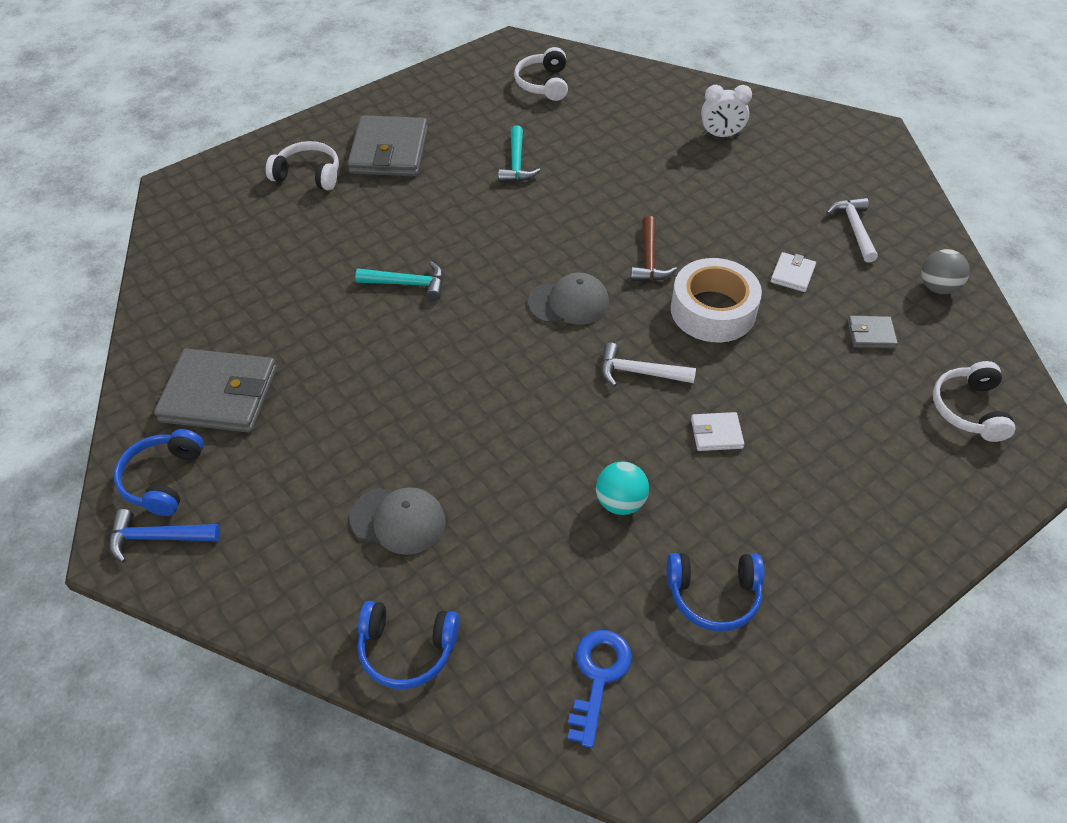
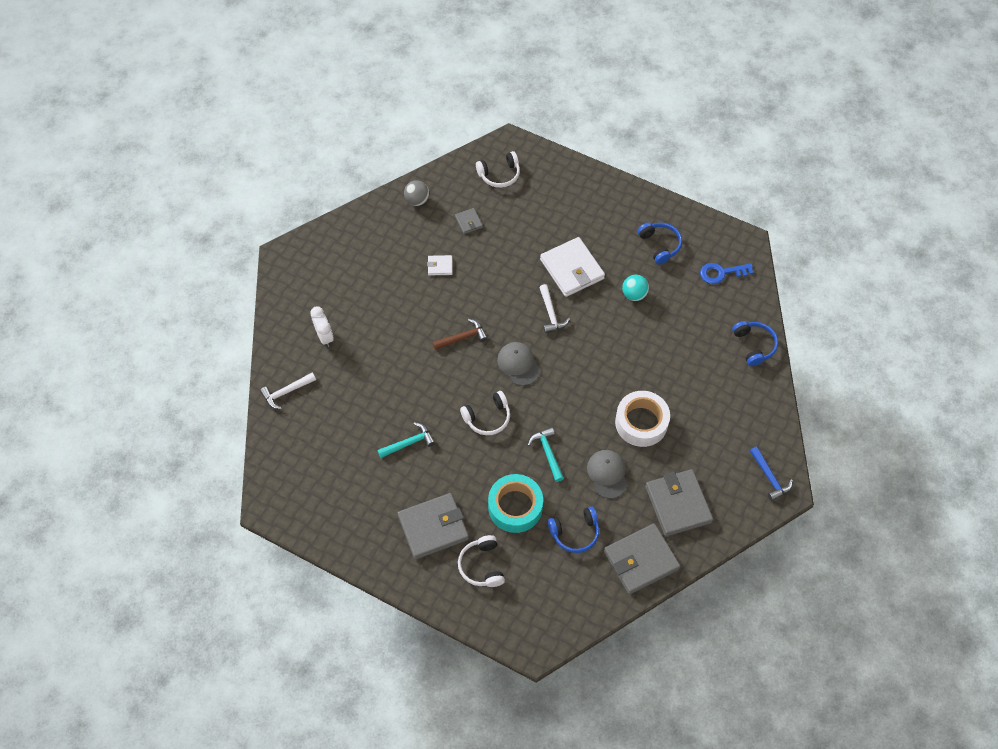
camera: 115 degrees left, 10 degrees up
blue headphones [114,429,204,516] -> blue headphones moved to [548,506,599,553]
grey cap [350,487,446,555] -> grey cap moved to [587,450,627,499]
white headphones [514,47,568,101] -> white headphones moved to [460,391,510,435]
white tape [671,258,762,343] -> white tape moved to [615,391,670,447]
white wallet [691,412,744,451] -> white wallet [540,237,605,297], size x2.14
white hammer [826,198,878,263] -> white hammer moved to [260,372,316,409]
none -> turquoise tape [488,474,543,533]
none -> grey wallet [604,523,680,594]

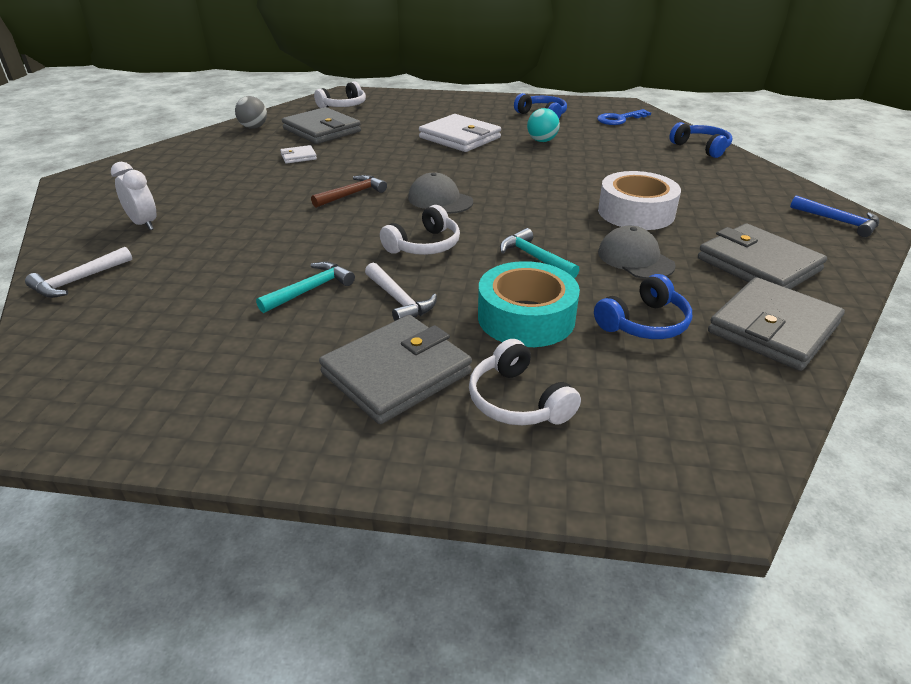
camera: 20 degrees left, 25 degrees down
grey wallet [455,208,483,234] -> grey wallet [282,107,361,144], size x2.14
white hammer [539,284,570,333] -> white hammer moved to [365,262,437,321]

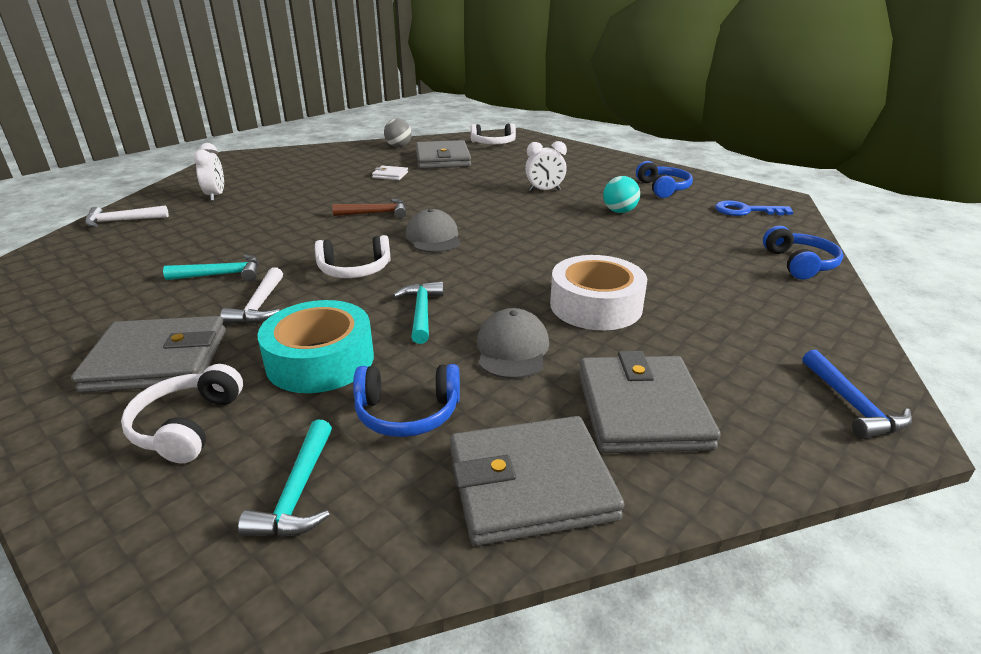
camera: 35 degrees right, 5 degrees down
white wallet [419,114,501,152] -> white clock [525,141,567,191]
none -> turquoise hammer [238,420,332,537]

